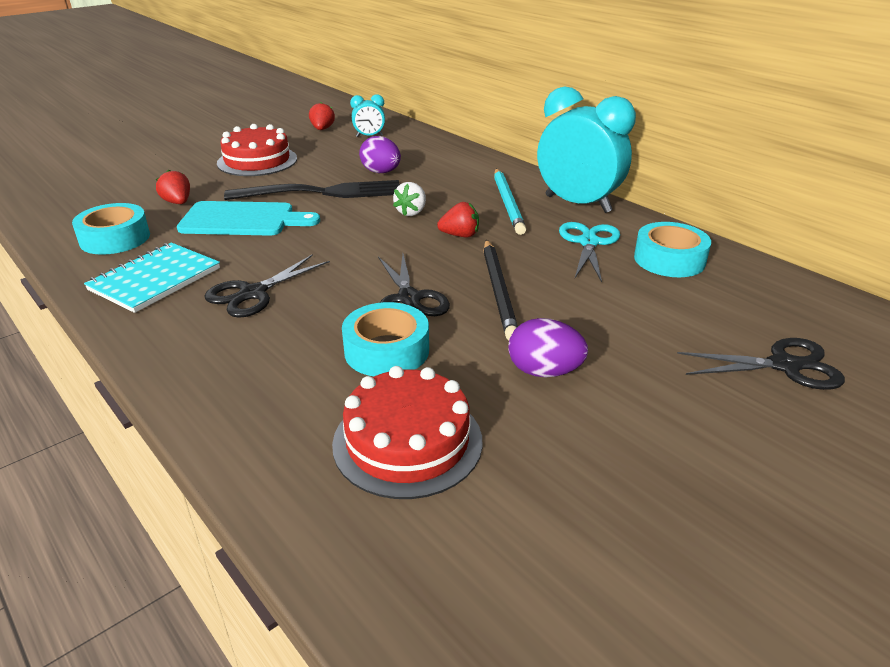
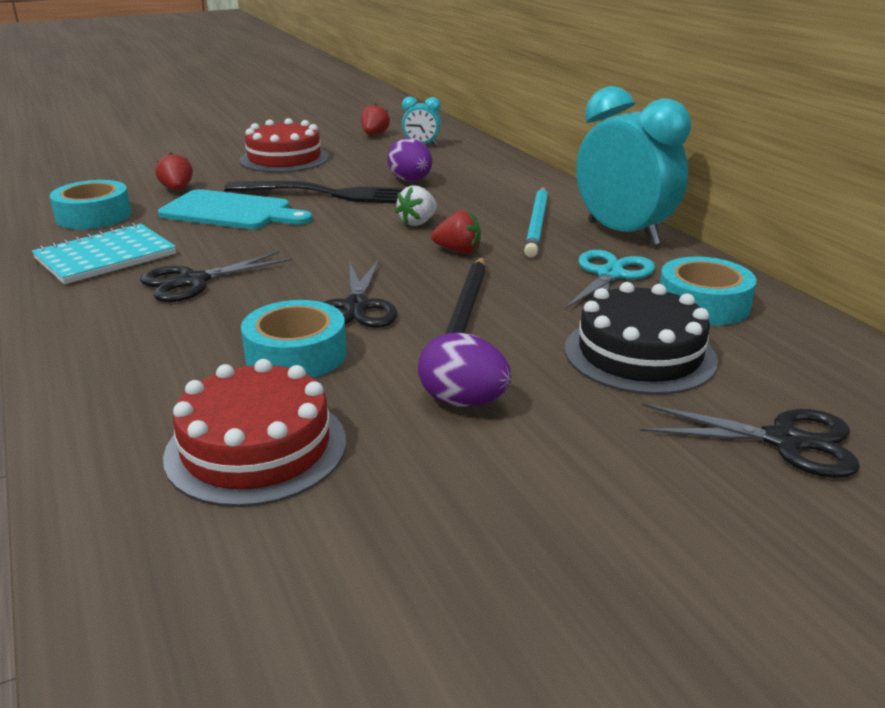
camera: 15 degrees right, 5 degrees down
none -> black cake [565,282,718,395]

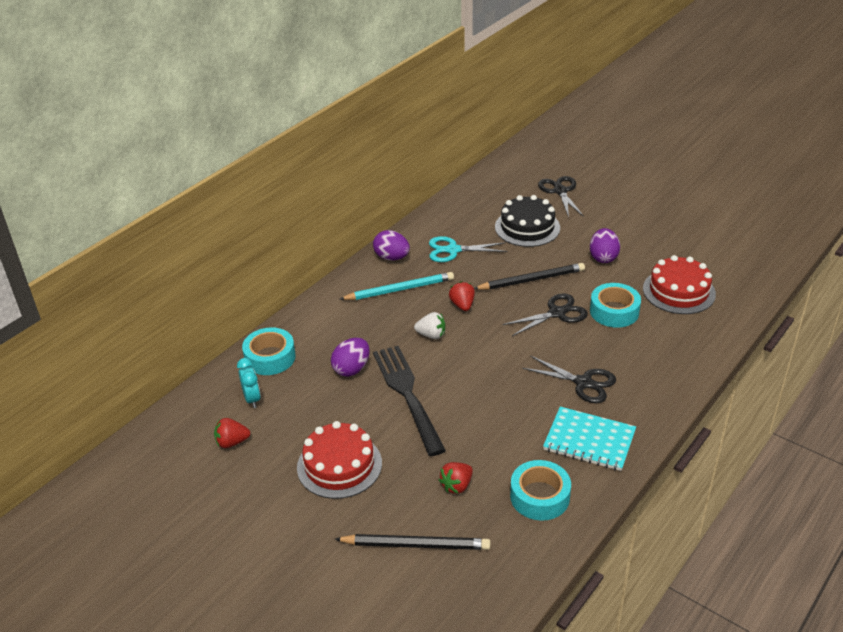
camera: 115 degrees left, 10 degrees up
turquoise cutting board [158,189,312,229] -> none
turquoise clock [576,86,691,246] -> purple egg [373,230,410,260]
turquoise tape [660,257,756,325] -> turquoise tape moved to [242,327,296,375]
none -> black pencil [335,534,490,550]

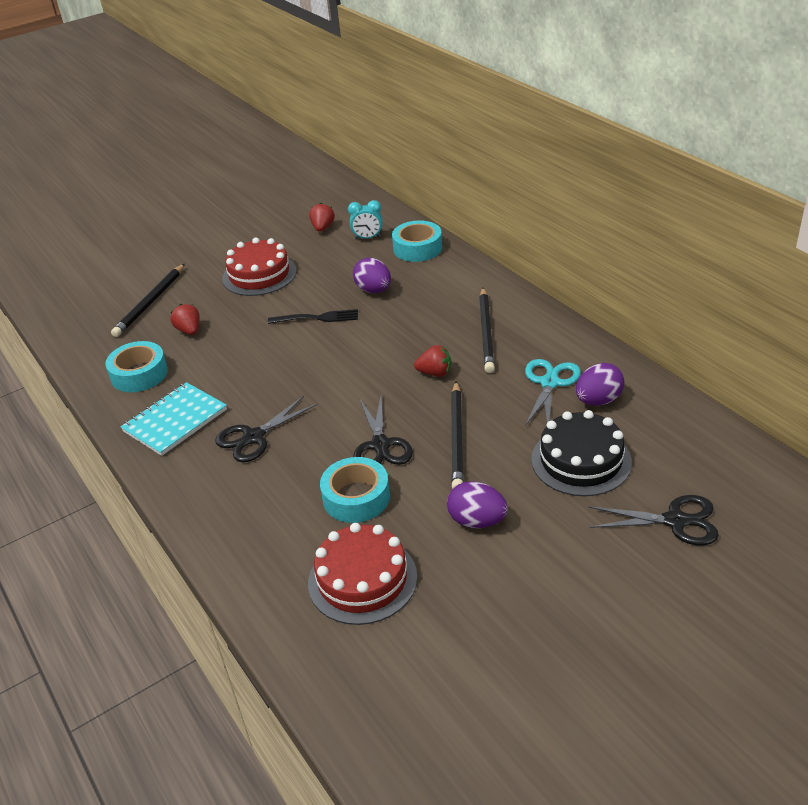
camera: 110 degrees right, 0 degrees up
turquoise pencil [340,272,454,300] -> black pencil [479,288,495,373]
purple egg [373,230,410,260] -> purple egg moved to [576,363,625,406]
black fork [373,346,446,456] -> black fork [268,309,358,324], size x0.57
white strawberry [414,312,445,339] -> none

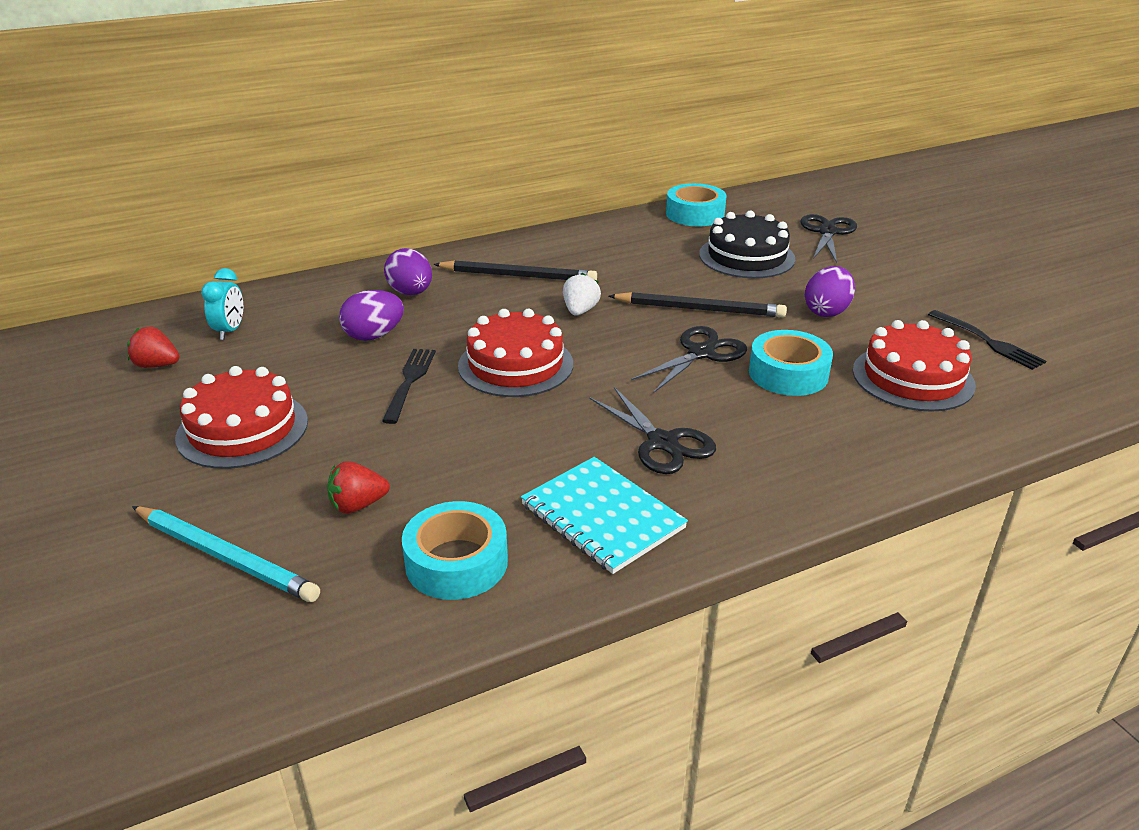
camera: 85 degrees left, 5 degrees down
black pencil [111,264,185,337] -> turquoise pencil [132,506,320,602]
black scissors [353,397,413,465] -> black scissors turned 45 degrees counterclockwise [631,326,747,393]
turquoise tape [392,220,442,262] -> turquoise tape moved to [666,183,726,226]
red strawberry [414,345,451,377] -> white strawberry [563,273,601,316]
turquoise scissors [525,359,581,426] -> none
purple egg [576,363,625,406] -> purple egg moved to [384,248,432,295]
none -> red cake [458,309,573,397]
none -> black fork [928,310,1046,370]

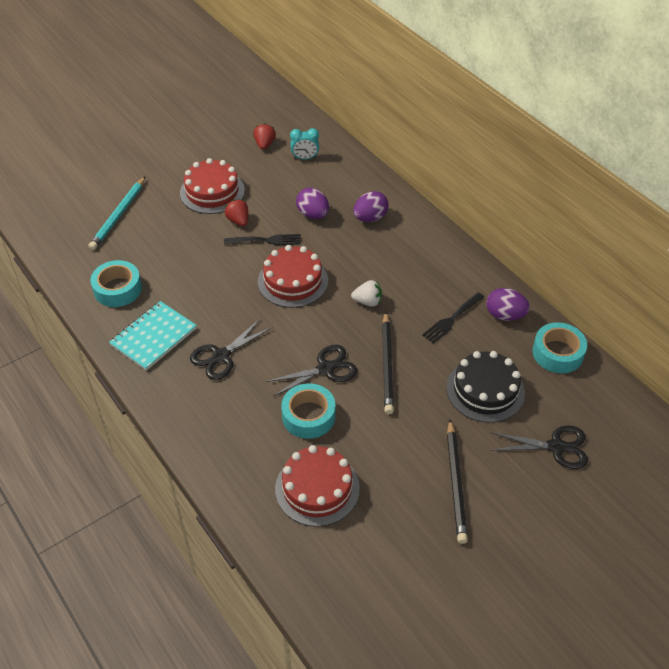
camera: 80 degrees right, 15 degrees up
red strawberry [327,461,390,514] -> red strawberry moved to [225,200,249,226]
black pencil [434,260,597,280] -> black pencil moved to [447,420,468,544]
black scissors [631,326,747,393] -> black scissors turned 60 degrees counterclockwise [266,345,357,397]
purple egg [805,266,855,317] -> purple egg moved to [486,288,530,321]
black fork [928,310,1046,370] -> black fork moved to [422,292,484,344]

